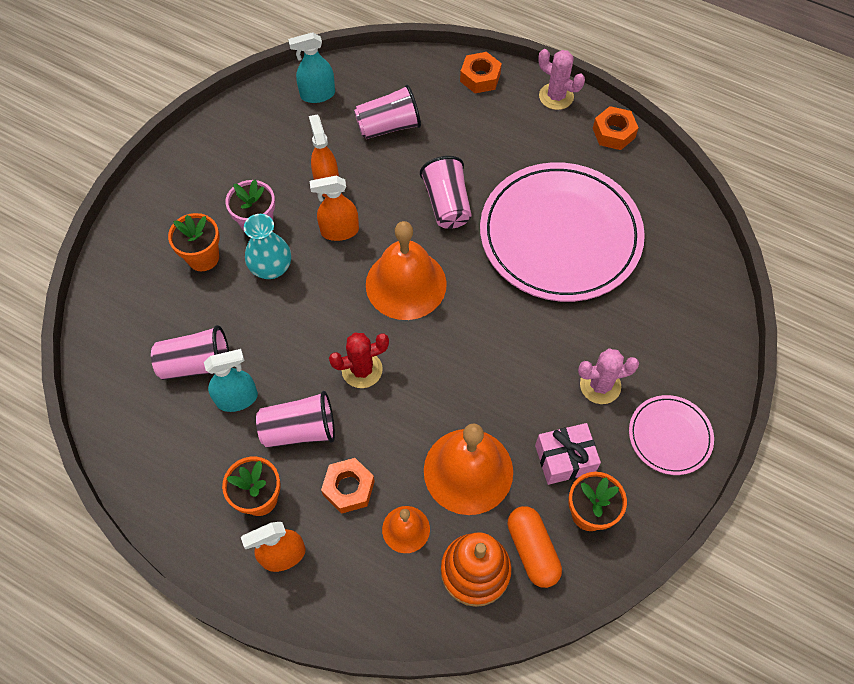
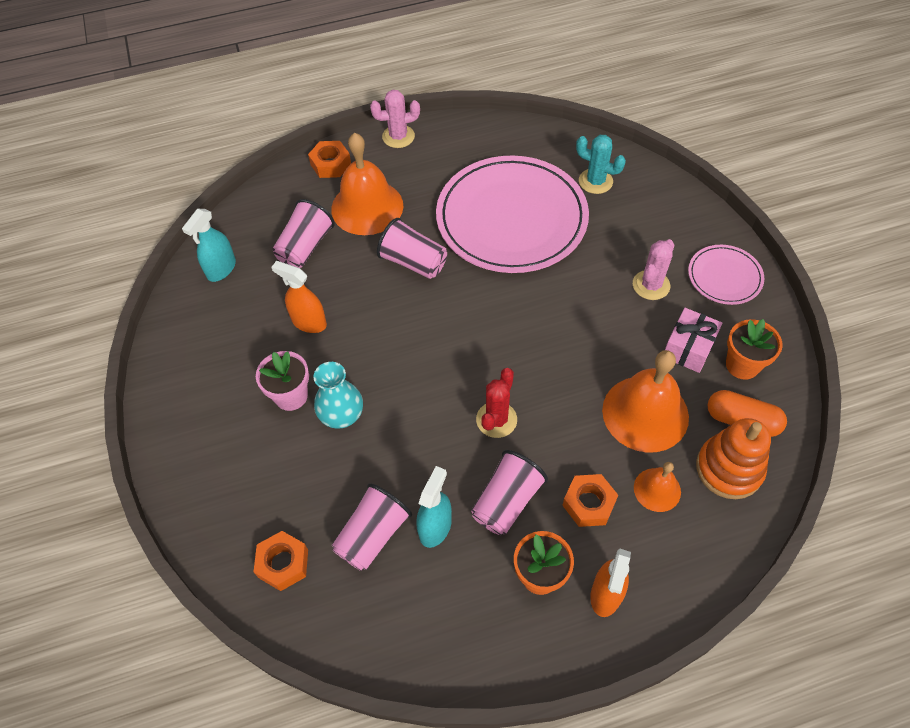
camera: 45 degrees left, 5 degrees down
orange flower pot [168,213,220,271] -> none
orange spray bottle [310,176,359,241] -> none
orange bell [366,221,447,320] -> orange bell moved to [331,133,403,235]
orange nut [593,106,638,150] -> orange nut moved to [254,531,308,591]
none -> turquoise cactus [576,135,626,194]

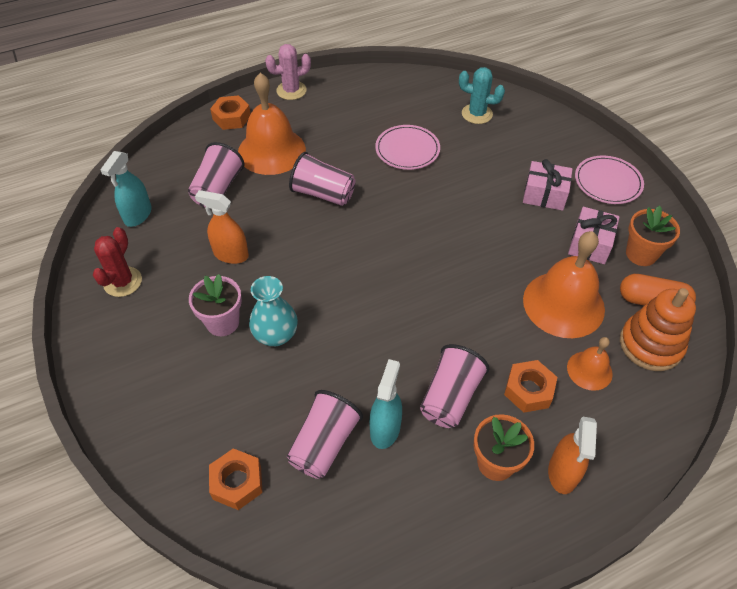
camera: 10 degrees left, 5 degrees down
pink plate [436,155,589,273] -> pink plate [375,125,440,170], size x0.46
red cactus [476,368,517,438] -> red cactus moved to [93,227,142,297]
pink cactus [633,239,675,300] -> pink gift [523,159,572,211]

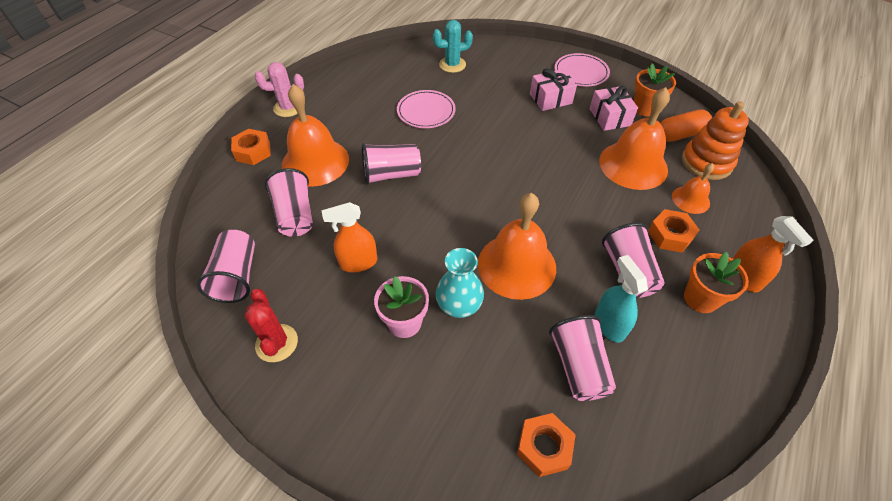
camera: 35 degrees left, 0 degrees up
turquoise spray bottle [100,151,152,227] -> pink cup [197,230,255,303]
pink cactus [265,44,311,100] -> pink cactus turned 45 degrees clockwise [255,62,304,117]
none -> orange bell [478,193,556,300]

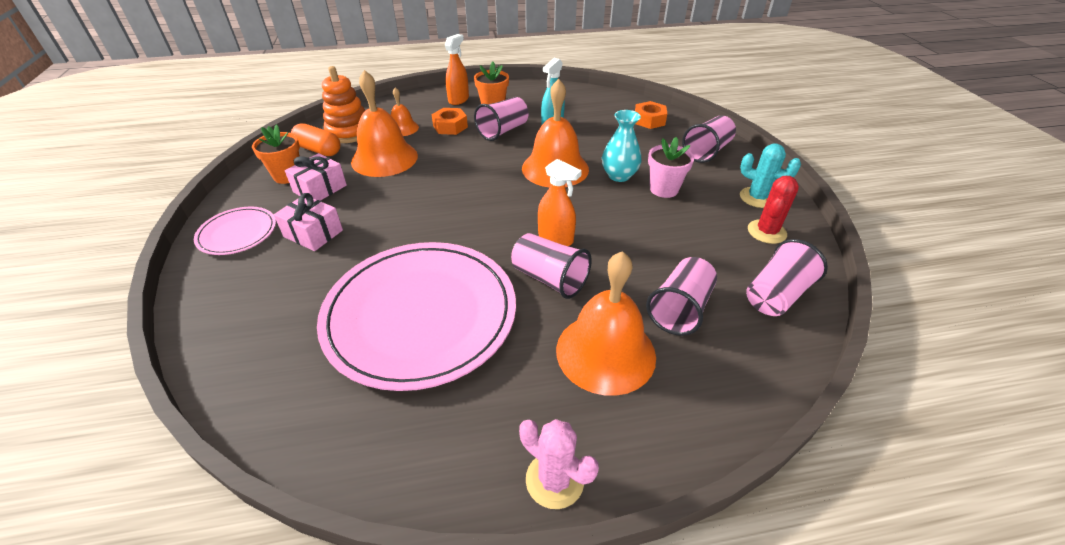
camera: 130 degrees left, 10 degrees down
orange nut [231,129,271,165] -> none
orange spray bottle [321,202,377,272] -> orange spray bottle moved to [538,159,582,246]
pink plate [397,90,456,128] -> pink plate [317,242,516,391], size x2.16
turquoise cactus [433,20,473,73] -> turquoise cactus moved to [740,143,801,208]
pink cup [549,315,616,401] -> pink cup moved to [682,115,736,163]

